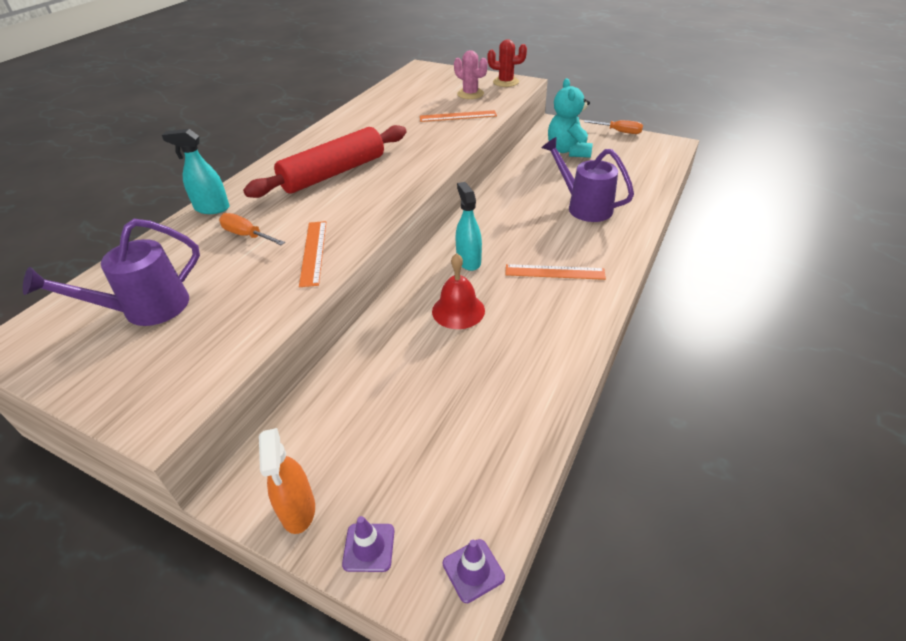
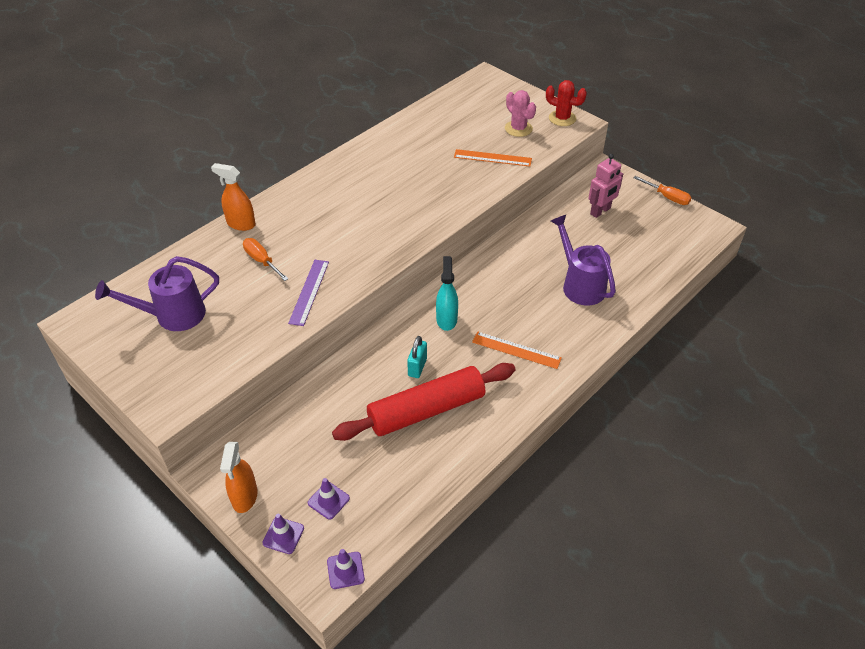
camera: 15 degrees right, 5 degrees up
turquoise spray bottle [162,129,230,214] -> orange spray bottle [211,163,256,231]
red rolling pin [243,125,406,198] -> red rolling pin moved to [332,363,516,441]
orange ruler [299,221,326,287] -> purple ruler [288,260,329,326]
red bell [432,253,485,329] -> turquoise padlock [407,336,427,378]
turquoise teddy bear [548,78,593,158] -> pink robot [589,154,623,218]
none -> purple traffic cone [308,478,350,520]

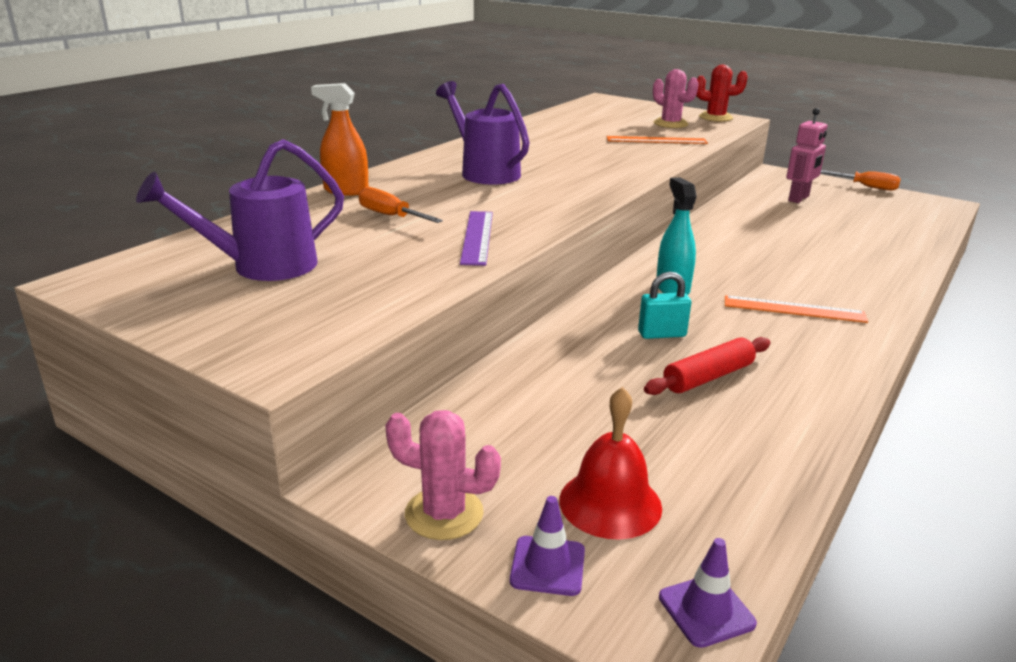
camera: 10 degrees left, 20 degrees down
orange spray bottle [220,442,258,513] -> pink cactus [385,410,501,540]
purple traffic cone [308,478,350,520] -> red bell [559,387,662,540]
red rolling pin [332,363,516,441] -> red rolling pin [644,337,771,395], size x0.53
turquoise padlock [407,336,427,378] -> turquoise padlock turned 75 degrees clockwise [638,272,691,339]
purple watering can [551,215,616,306] -> purple watering can moved to [436,81,530,185]

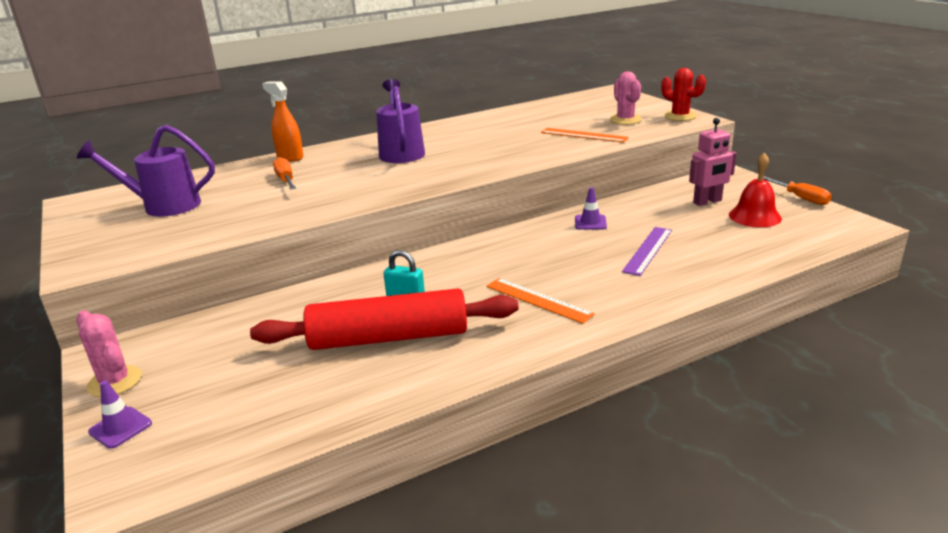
camera: 30 degrees right, 0 degrees up
purple ruler [460,211,493,266] -> purple ruler moved to [622,227,672,276]
red bell [559,387,662,540] -> red bell moved to [729,152,782,227]
red rolling pin [644,337,771,395] -> red rolling pin [250,289,519,350], size x1.89
turquoise spray bottle [656,177,697,295] -> none
purple traffic cone [659,538,757,648] -> purple traffic cone moved to [575,187,607,230]

